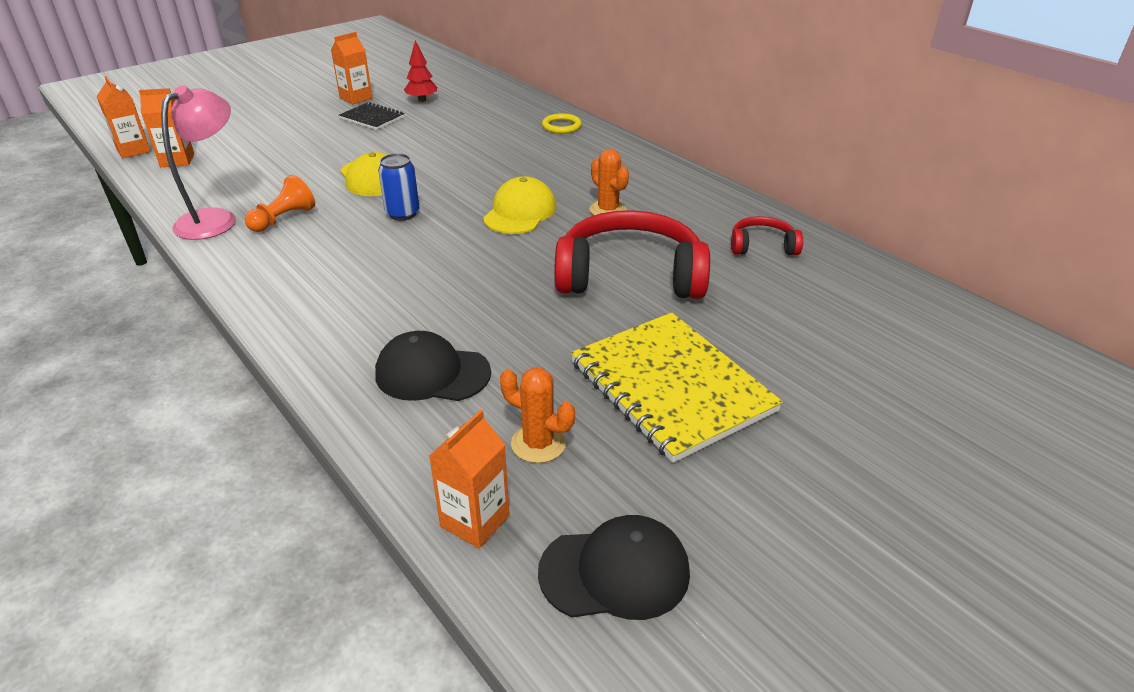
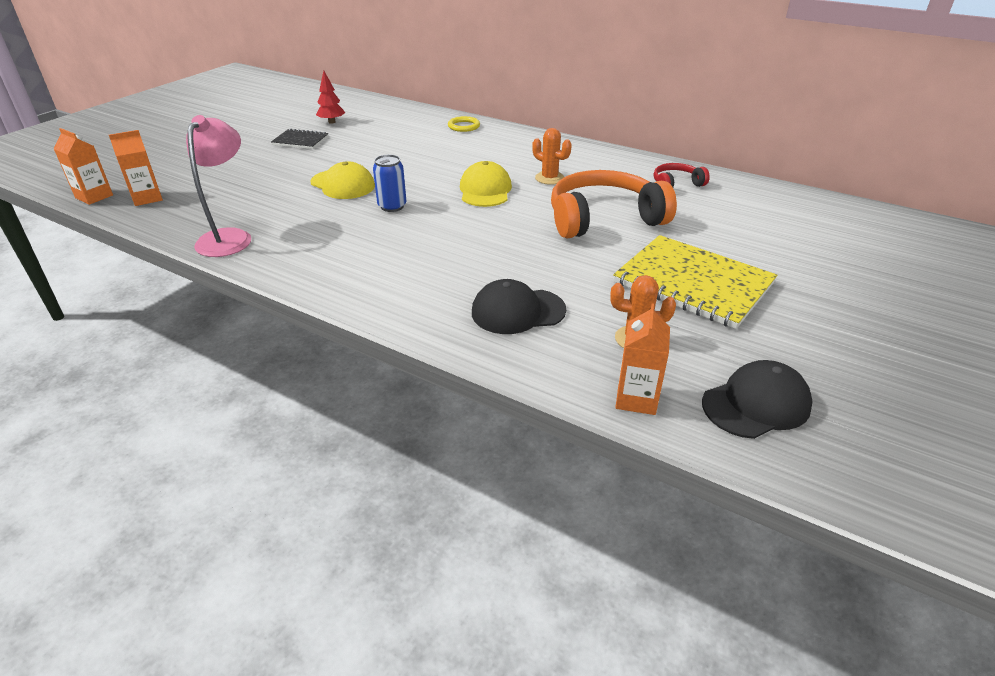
camera: 20 degrees left, 0 degrees up
orange pawn [245,175,315,232] -> none
orange carton [331,32,373,104] -> none
red headphones [554,210,710,299] -> orange headphones [551,170,677,239]

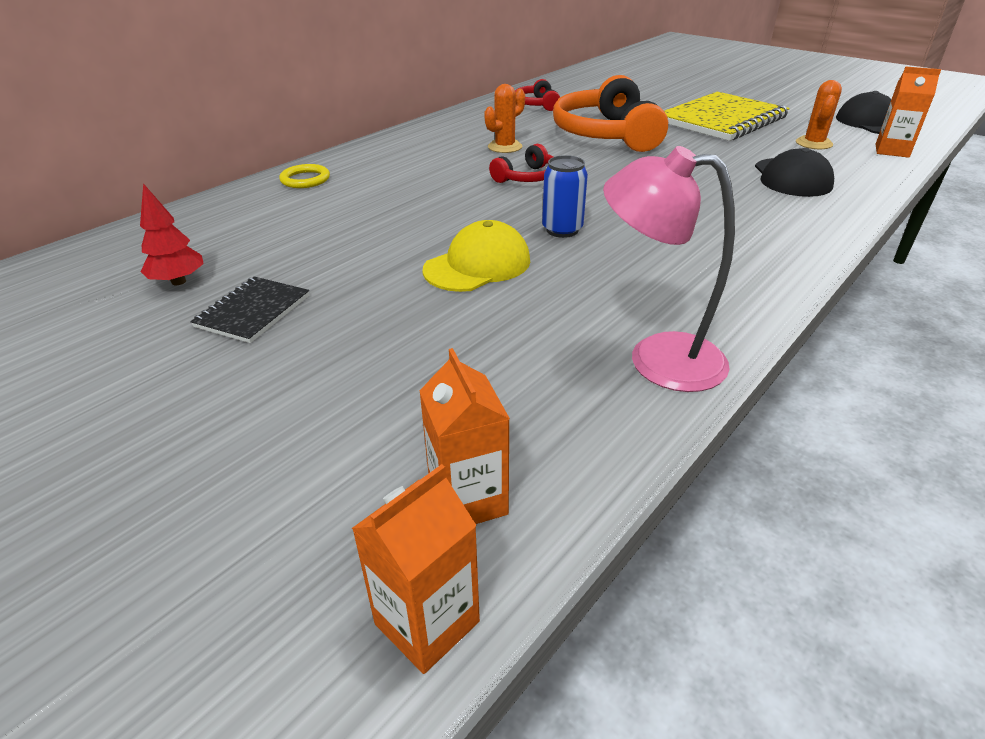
camera: 80 degrees left, 0 degrees up
yellow cap [460,161,512,207] -> red headphones [489,144,553,183]

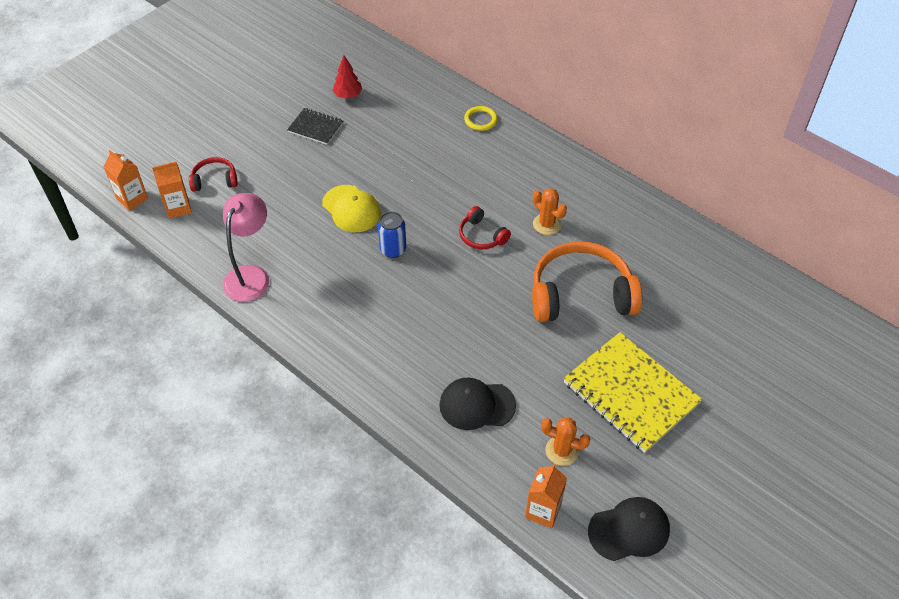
camera: 90 degrees right, 15 degrees up
red headphones [515,79,560,111] -> red headphones moved to [189,157,238,192]

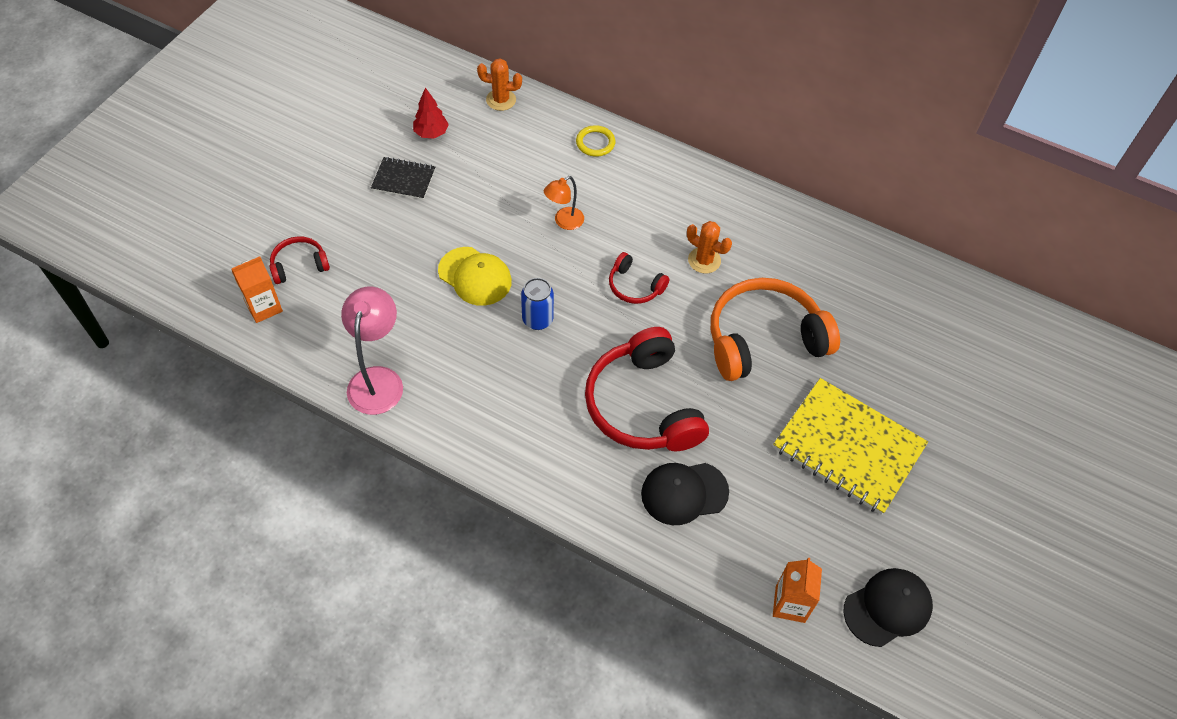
camera: 15 degrees left, 5 degrees up
orange carton [103,150,148,211] -> none
orange cactus [541,417,590,466] -> orange cactus moved to [477,58,522,111]
none -> orange lamp [544,176,584,230]
none -> red headphones [585,327,709,451]

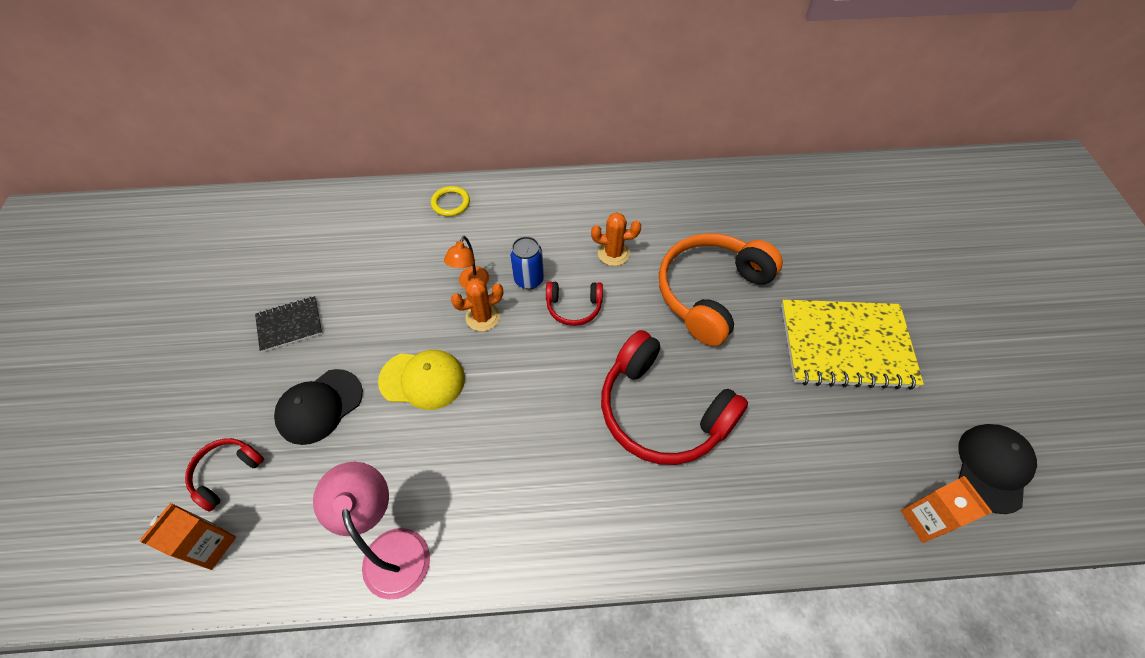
camera: 30 degrees left, 0 degrees up
red tree [413,87,449,139] -> none
orange cactus [477,58,522,111] -> orange cactus moved to [451,278,503,332]
blue can [521,278,554,330] -> blue can moved to [510,236,544,289]
black cap [641,463,729,525] -> black cap moved to [274,369,363,445]

